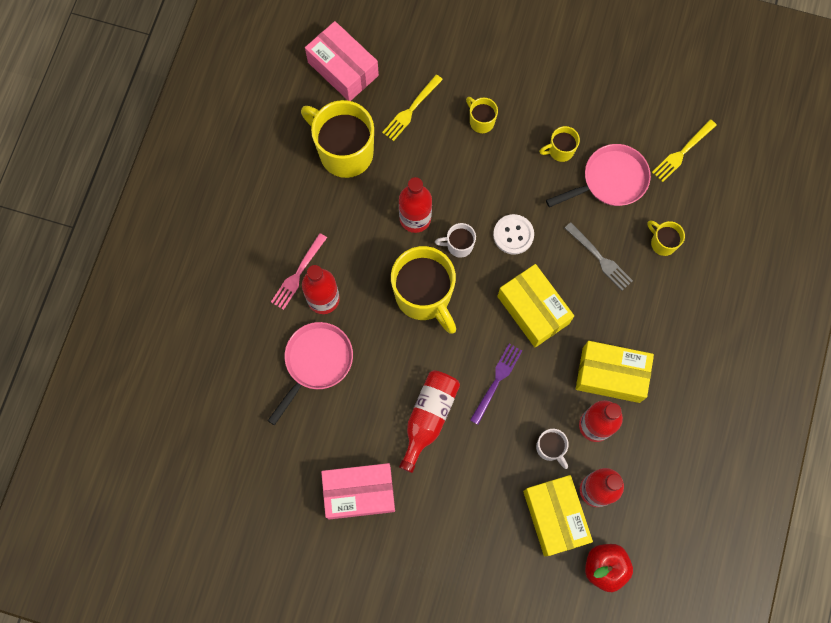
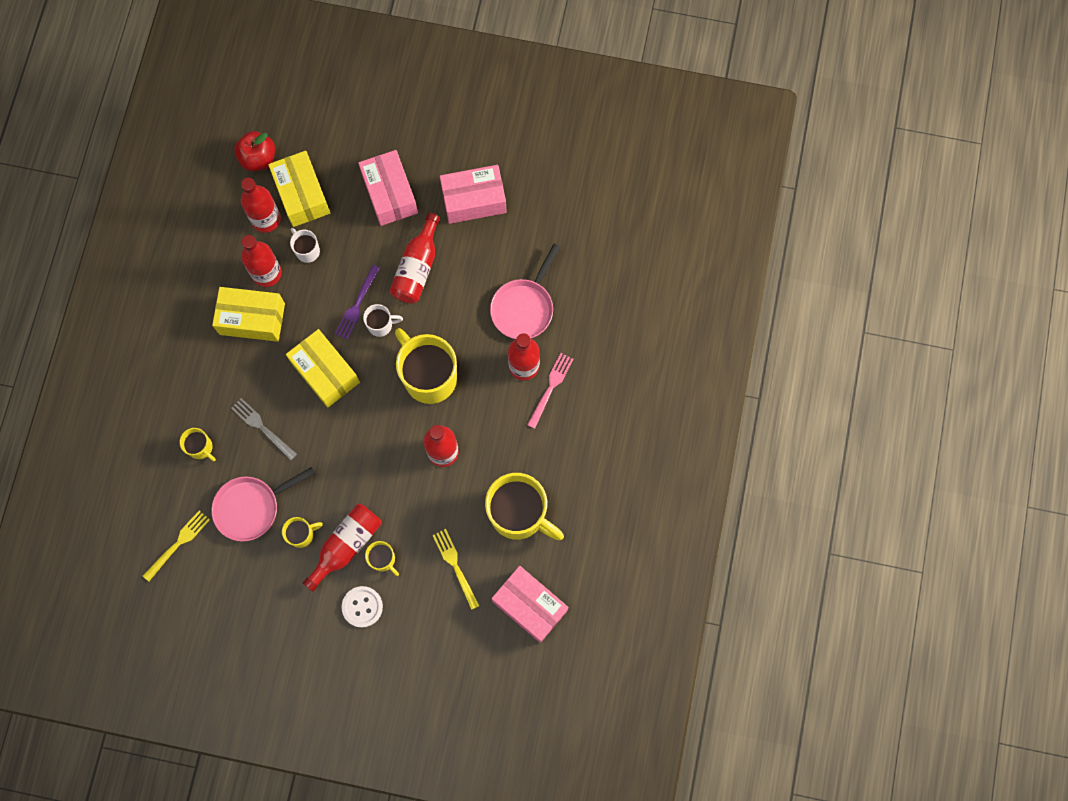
camera: 175 degrees right, 0 degrees up
yellow fork [382,74,443,141] -> yellow fork turned 60 degrees counterclockwise [433,529,480,610]
white mug [435,223,476,258] -> white mug moved to [363,304,403,337]
white button [493,214,534,255] -> white button moved to [341,586,383,628]
none -> red bottle [303,504,382,592]
none -> pink box [358,150,418,226]

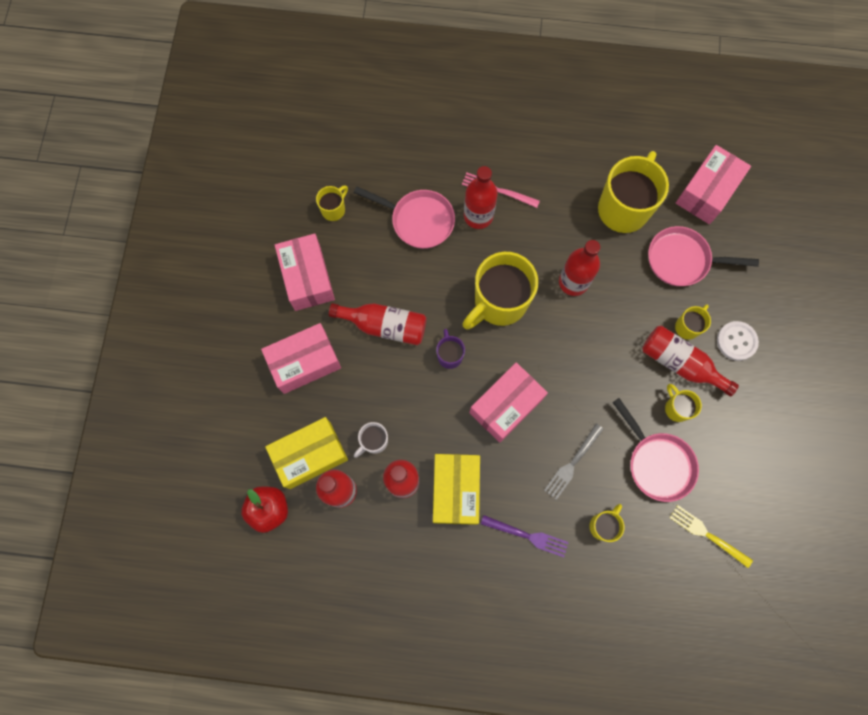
camera: 95 degrees left, 0 degrees up
yellow box [286,329,360,408] -> pink box [469,362,548,443]
purple fork [335,265,380,340] -> purple fork moved to [481,515,569,557]
white mug [363,304,403,337] -> purple mug [436,329,465,369]
yellow fork [433,529,480,610] -> pink pan [648,226,759,286]
none -> yellow mug [316,185,348,221]

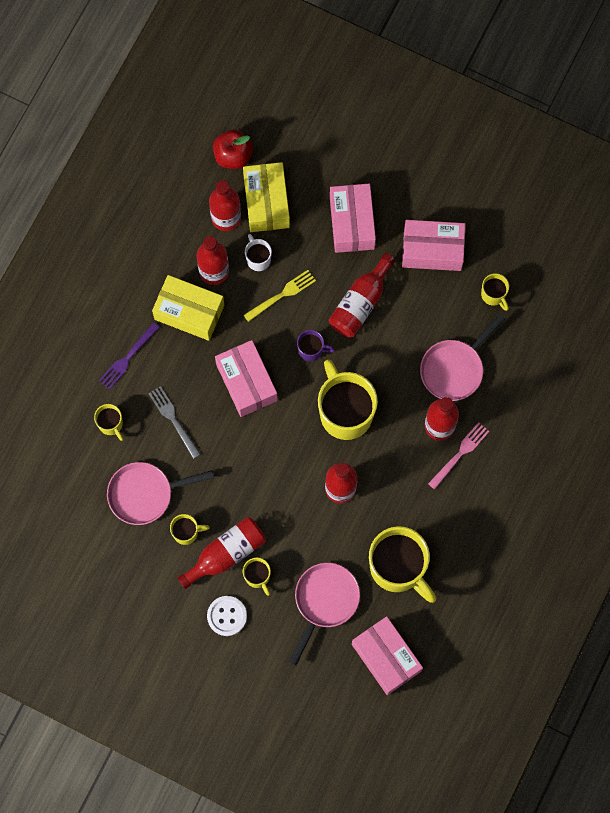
camera: 110 degrees right, 0 degrees up
yellow fork [669,505,753,568] -> yellow fork moved to [244,270,316,322]

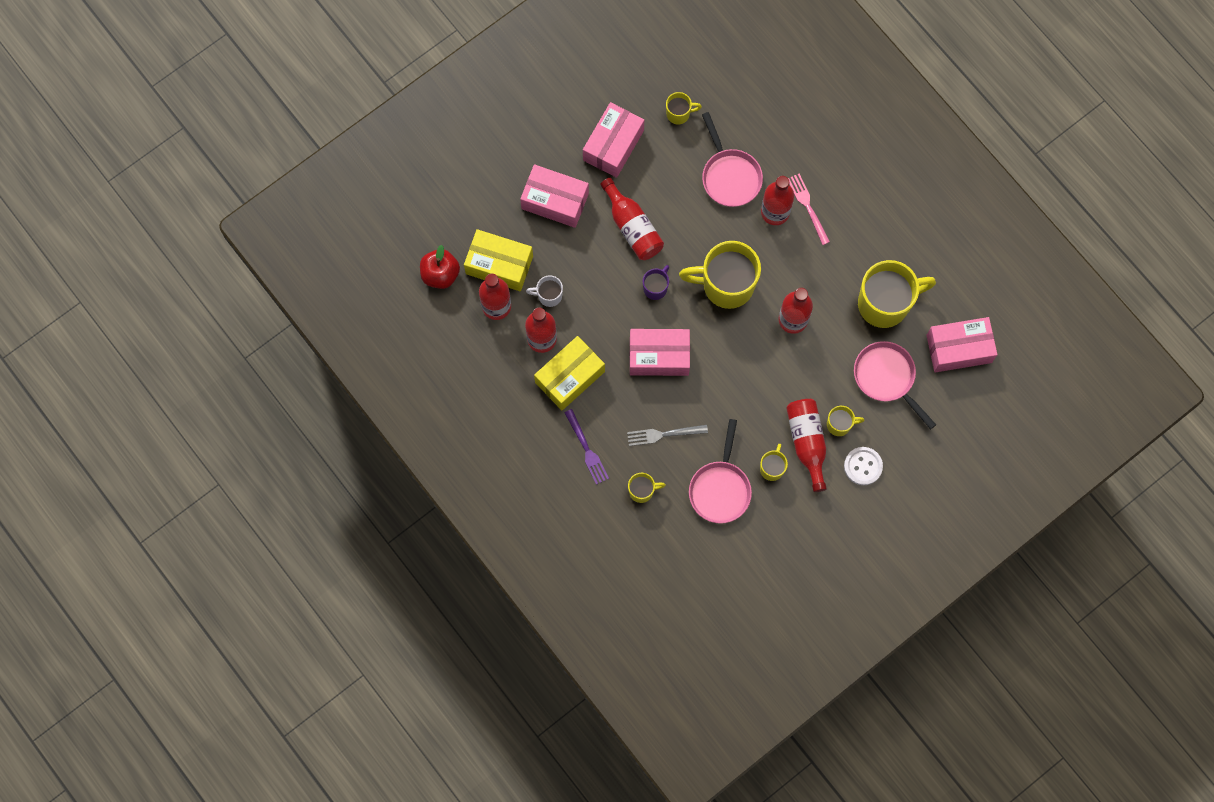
camera: 65 degrees left, 0 degrees up
yellow fork [244,270,316,322] -> none

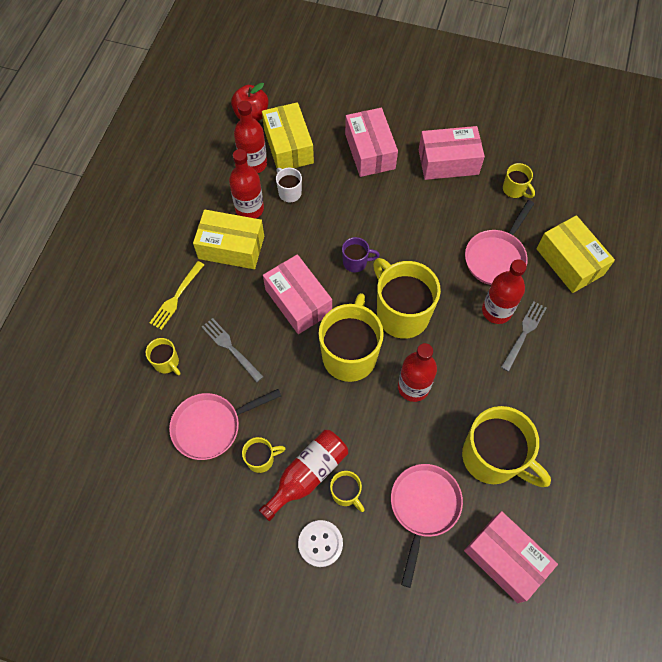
camera: 55 degrees right, 10 degrees down
purple fork [564,409,609,485] -> yellow fork [150,261,204,330]
red bottle [600,178,664,260] -> none
pink fork [788,174,830,245] -> grey fork [501,301,546,372]
none -> yellow mug [318,293,384,382]
none -> yellow box [536,215,615,293]

